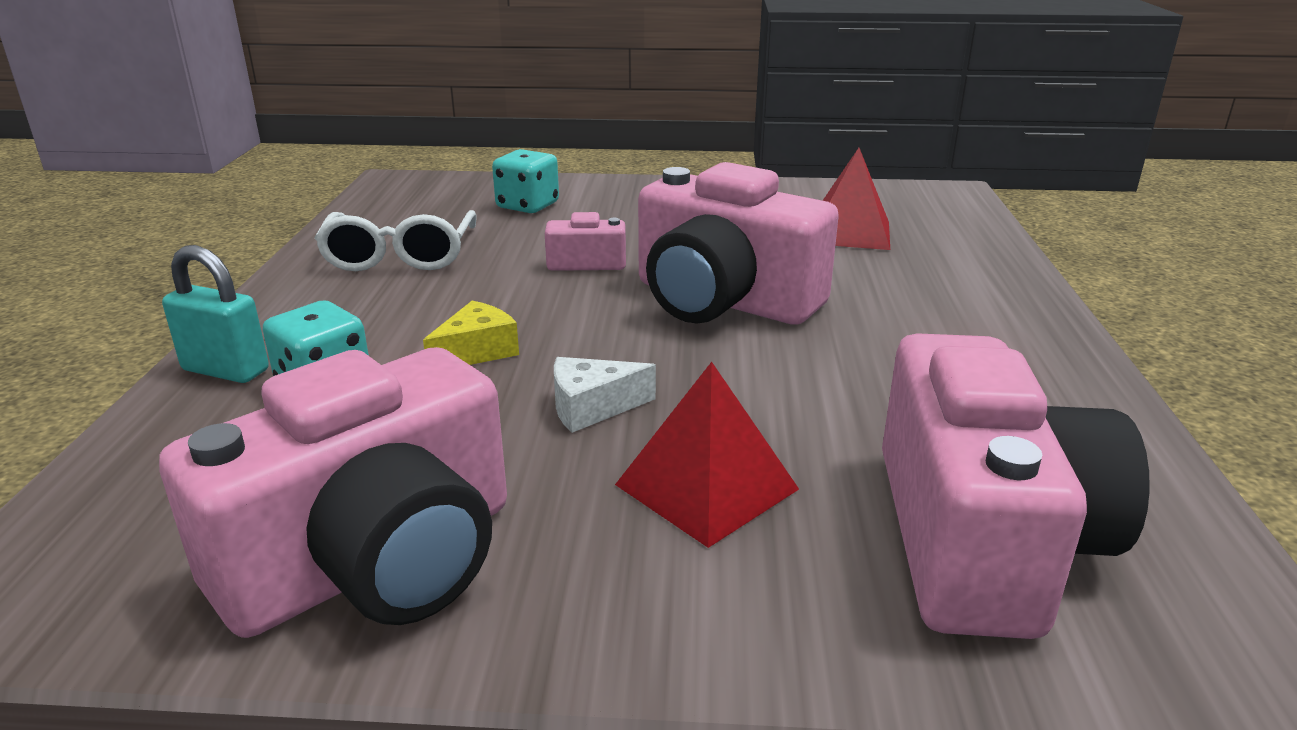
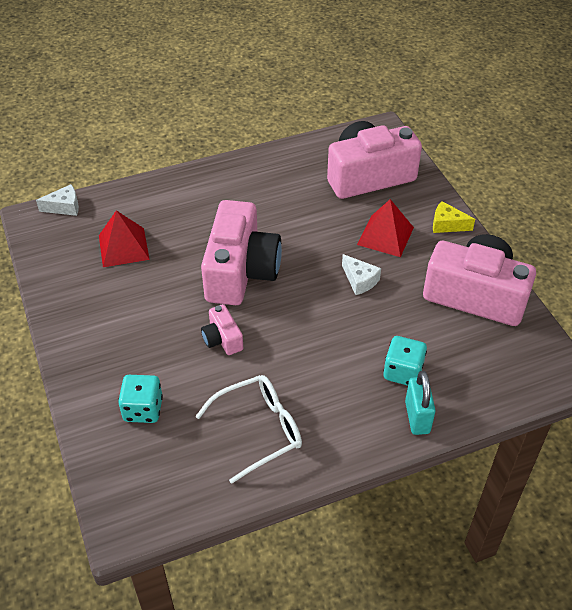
camera: 115 degrees left, 20 degrees up
yellow cheese [423,301,519,365] -> yellow cheese moved to [433,201,475,233]
none -> white cheese [36,184,79,216]

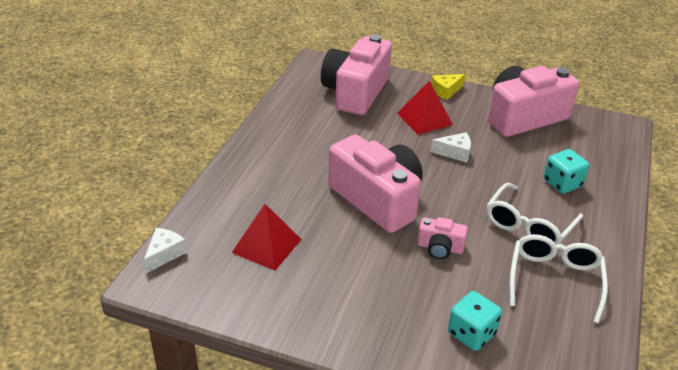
camera: 50 degrees left, 10 degrees down
turquoise padlock [405,371,436,435] -> none
none -> white glasses [487,183,583,245]

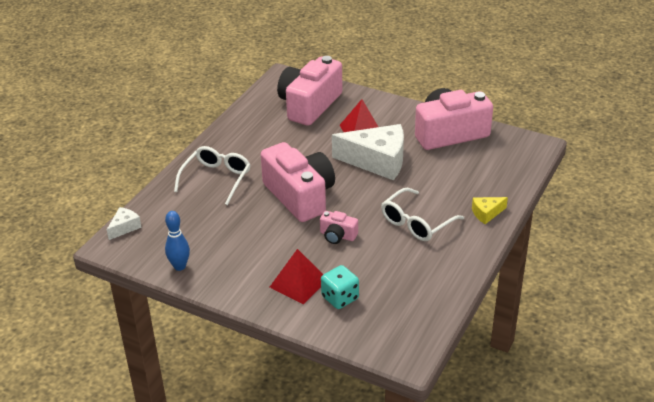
camera: 10 degrees right, 0 degrees up
red pyramid [232,204,301,271] -> red pyramid moved to [270,249,323,304]
white cheese [430,132,471,163] -> white cheese [332,124,404,180], size x2.18
yellow cheese [431,74,465,100] -> yellow cheese moved to [472,197,508,224]
white glasses [510,234,608,324] -> white glasses moved to [174,146,251,205]
turquoise dice [544,149,589,194] -> none
none -> blue bowling pin [165,211,190,271]

